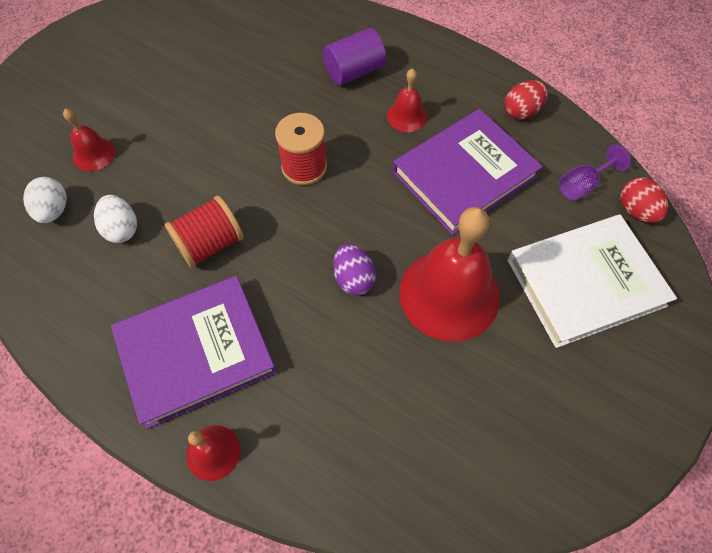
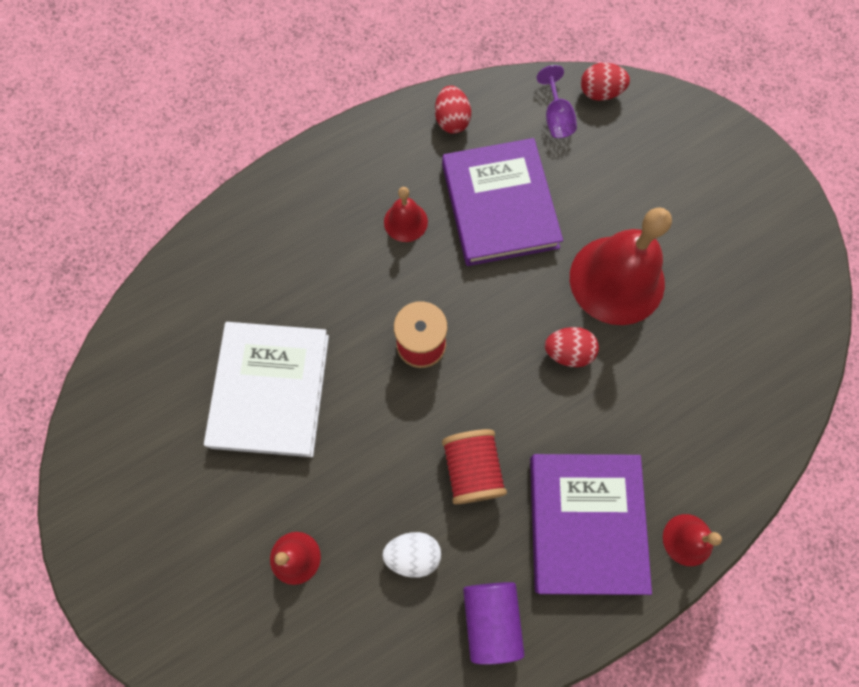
camera: 65 degrees left, 10 degrees up
white egg [23,177,67,223] -> none
purple cylinder [323,28,386,85] -> purple cylinder moved to [463,582,525,665]
purple egg [333,244,376,295] -> red egg [545,327,599,367]
white book [507,215,677,348] -> white book moved to [204,322,329,457]

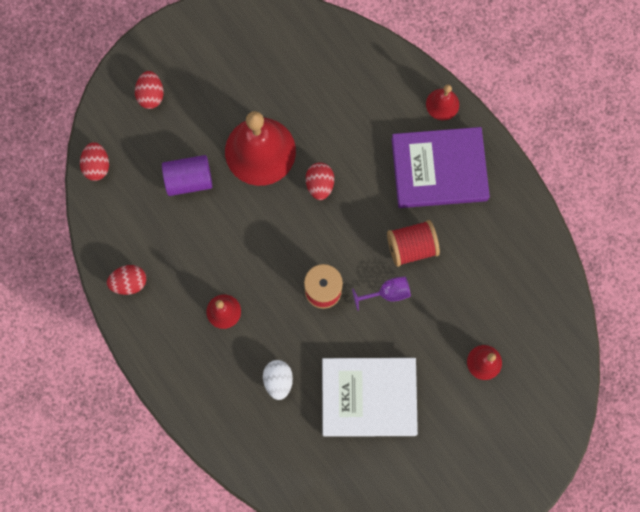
camera: 95 degrees left, 5 degrees up
white egg [382,532,441,578] -> white egg moved to [263,360,293,400]
purple book [442,138,563,266] -> none
purple cylinder [463,582,525,665] -> purple cylinder moved to [162,155,212,196]
purple goblet [537,65,577,138] -> purple goblet moved to [352,276,411,311]
none -> red egg [135,71,163,109]

